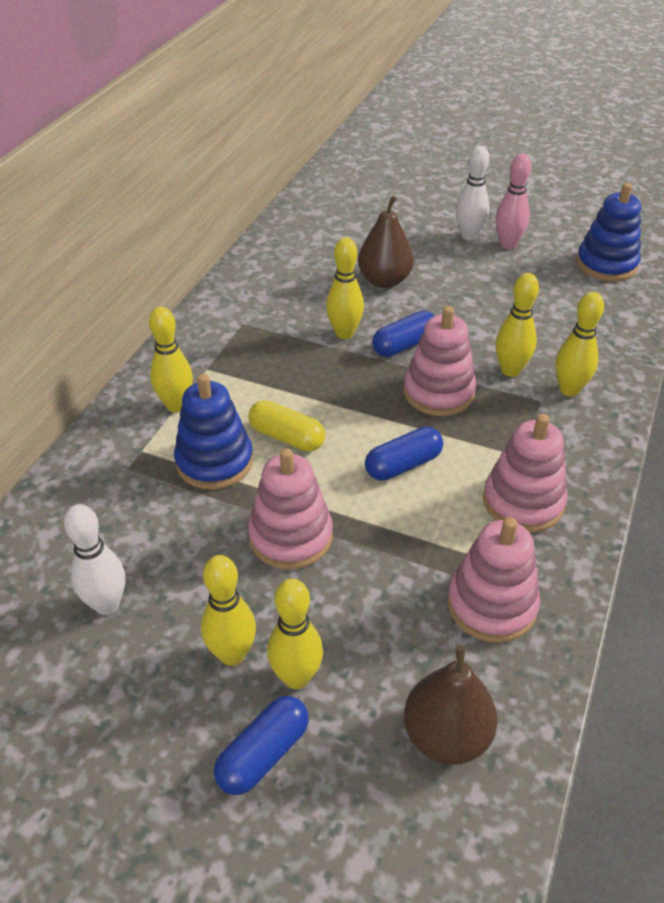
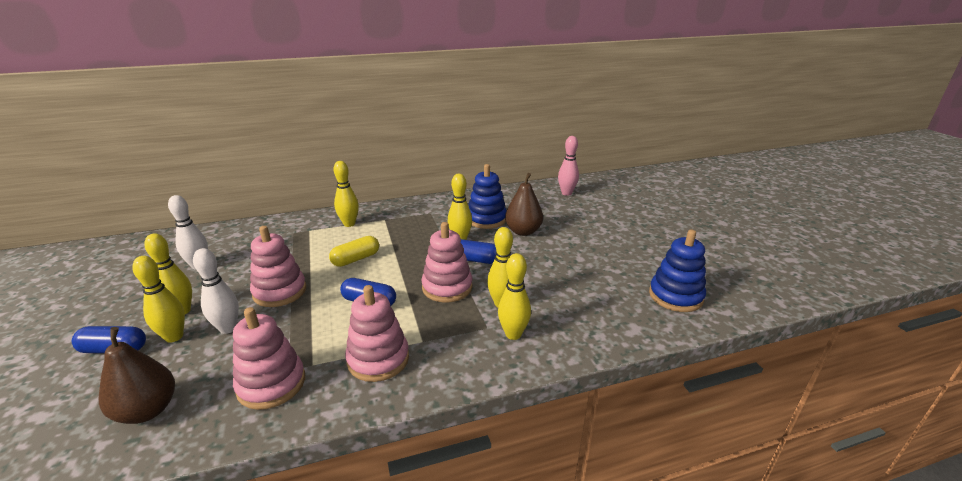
camera: 50 degrees right, 15 degrees down
blue stacking toy [174,374,253,490] -> blue stacking toy moved to [469,164,507,229]
yellow capsule [248,400,325,452] -> yellow capsule turned 60 degrees clockwise [329,236,379,267]
white bowling pin [456,146,489,240] -> white bowling pin moved to [193,248,239,334]
pink bowling pin [495,153,532,249] -> pink bowling pin moved to [558,136,579,196]

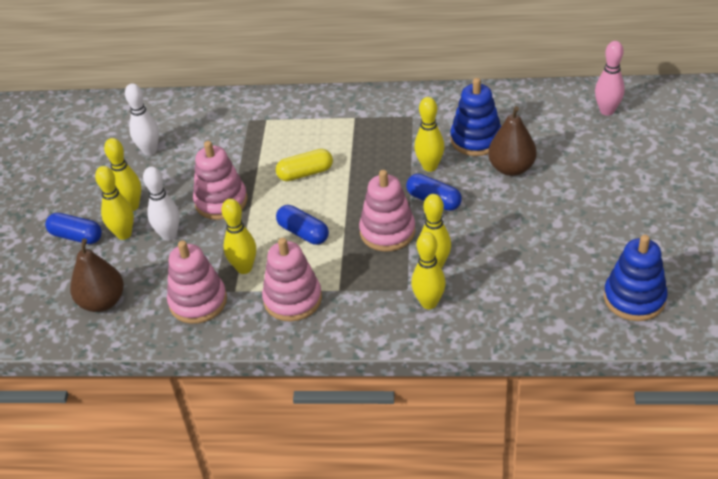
camera: 25 degrees right, 15 degrees up
yellow bowling pin [334,161,359,227] -> yellow bowling pin moved to [222,199,256,274]

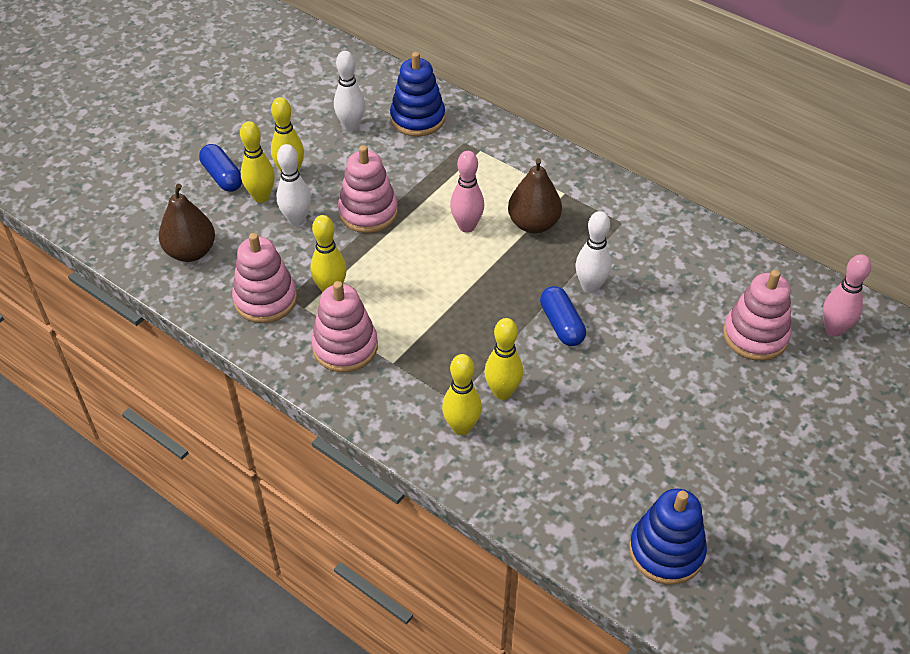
camera: 30 degrees right, 5 degrees up
yellow capsule [276,149,333,181] -> pink bowling pin [450,151,484,233]
blue capsule [276,205,329,245] -> none
pink stacking toy [359,170,415,252] -> pink stacking toy moved to [723,270,791,361]
yellow bowling pin [414,97,444,172] -> white bowling pin [575,211,612,293]
blue stacking toy [450,78,501,156] -> blue stacking toy moved to [390,52,445,136]
brown pear [488,106,537,176] -> brown pear moved to [508,158,562,234]

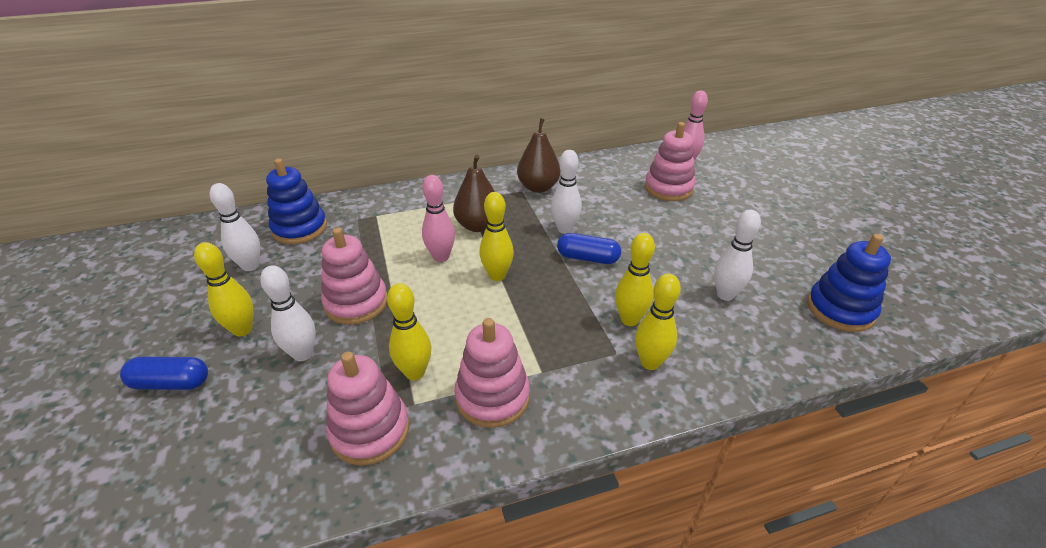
camera: 55 degrees left, 10 degrees down
brown pear [159,184,215,262] -> brown pear moved to [517,118,561,193]
yellow bowling pin [240,121,275,203] -> yellow bowling pin moved to [479,192,514,281]
none -> white bowling pin [714,210,761,301]

